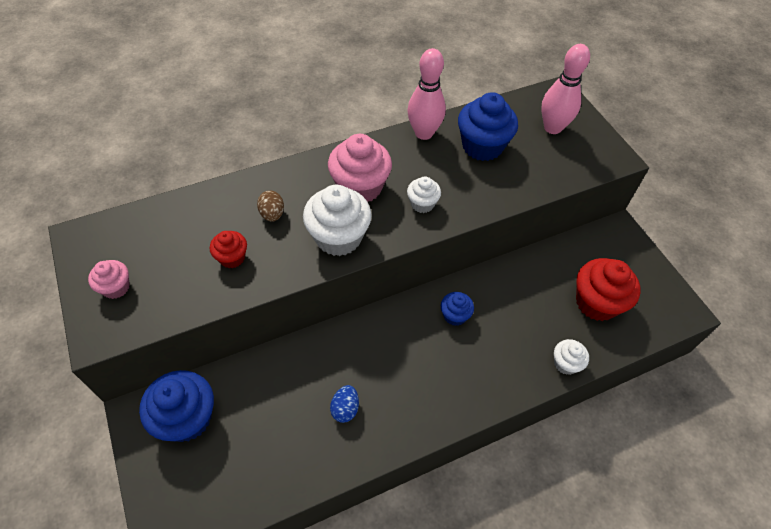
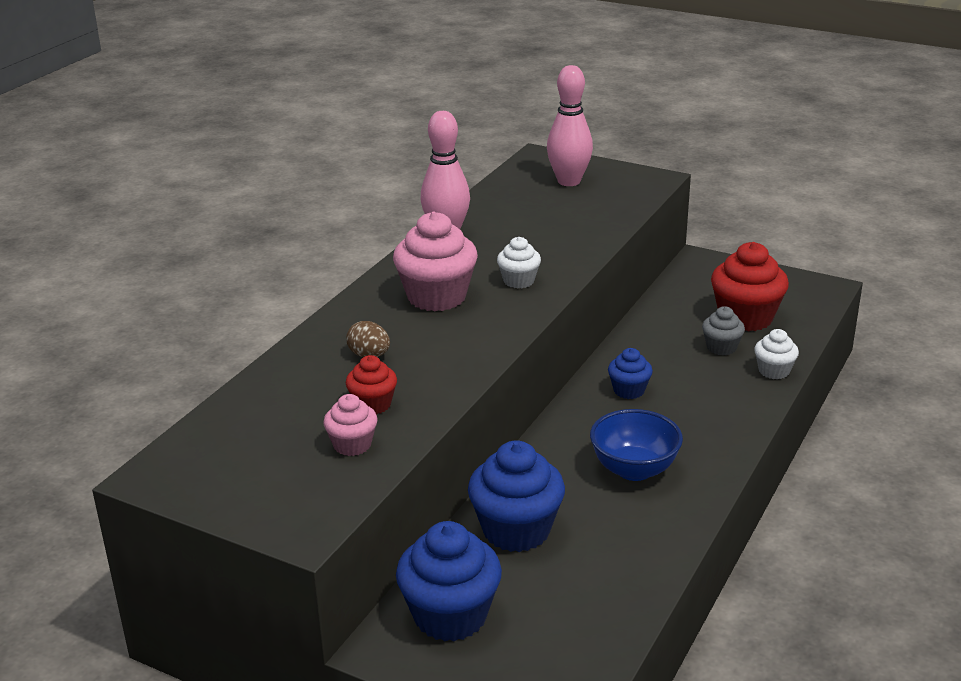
camera: 35 degrees left, 25 degrees down
pink cupcake [88,260,130,299] -> pink cupcake moved to [323,394,377,456]
white cupcake [303,185,372,256] -> none
blue egg [330,385,359,423] -> none
blue cupcake [458,92,518,161] -> blue cupcake moved to [468,440,565,552]
none -> blue bowl [590,409,683,481]
none -> grey cupcake [702,306,745,355]

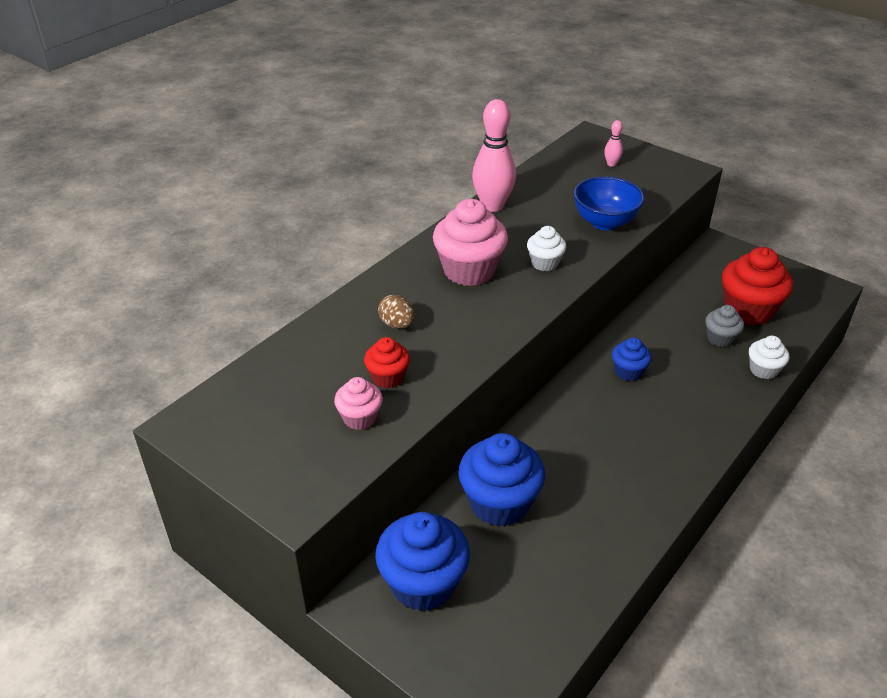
camera: 10 degrees right, 10 degrees up
pink bowling pin [547,65,593,186] -> pink bowling pin [604,120,623,167], size x0.45
blue bowl [590,409,683,481] -> blue bowl moved to [573,176,645,230]

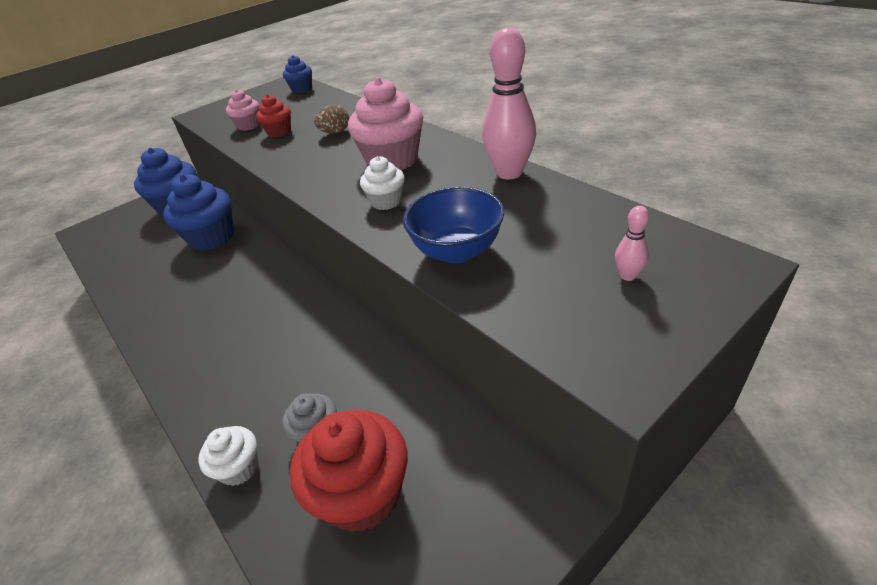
camera: 105 degrees right, 0 degrees up
blue cupcake [612,337,652,382] -> blue cupcake moved to [283,55,312,93]

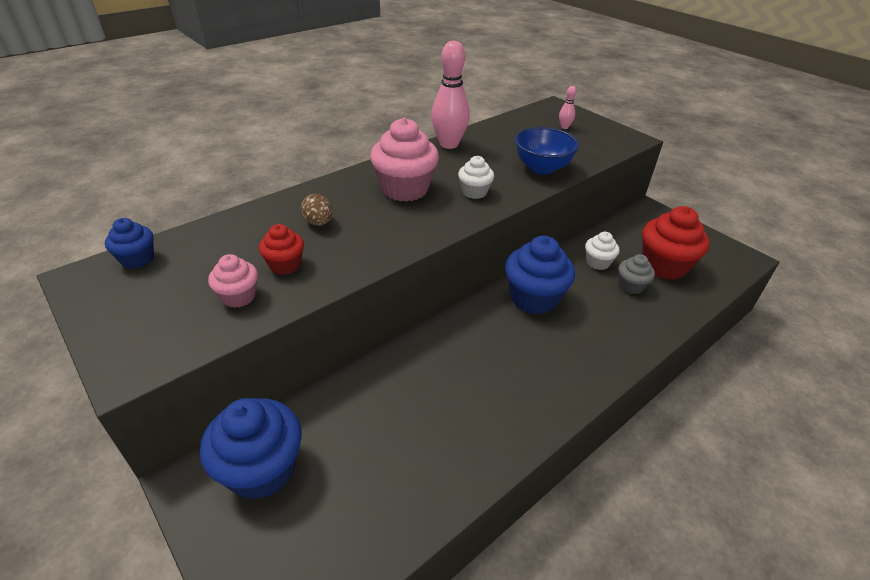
camera: 95 degrees left, 0 degrees up
blue cupcake [163,174,234,251] -> blue cupcake moved to [505,236,575,314]
white cupcake [198,426,258,486] -> white cupcake moved to [585,232,620,270]

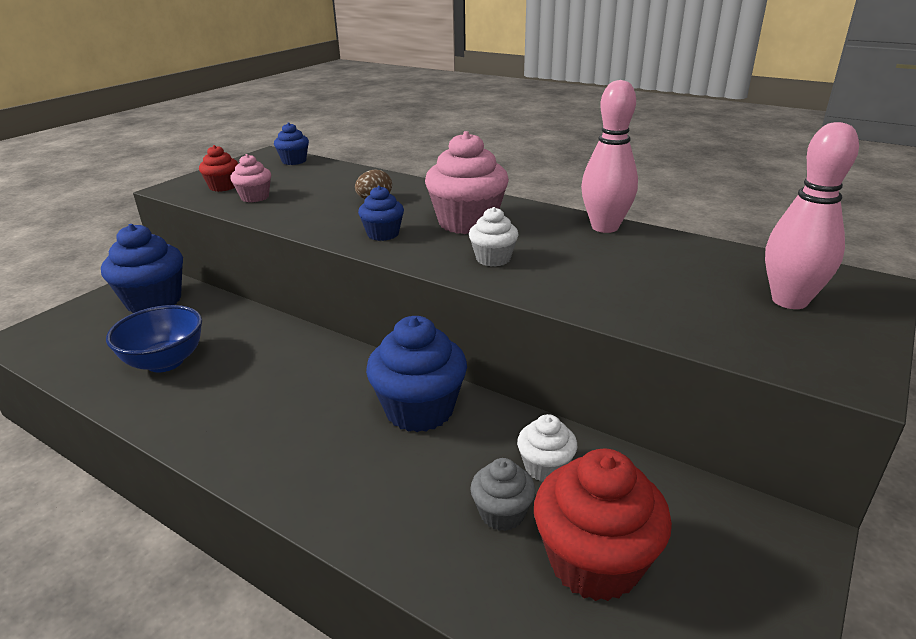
camera: 75 degrees right, 10 degrees down
red cupcake [259,224,304,275] -> red cupcake moved to [199,145,238,192]
blue bowl [515,127,579,175] -> blue bowl moved to [106,305,202,372]
pink bowling pin [559,86,577,129] -> pink bowling pin [765,122,859,309], size x2.23
none -> blue cupcake [358,186,404,241]

